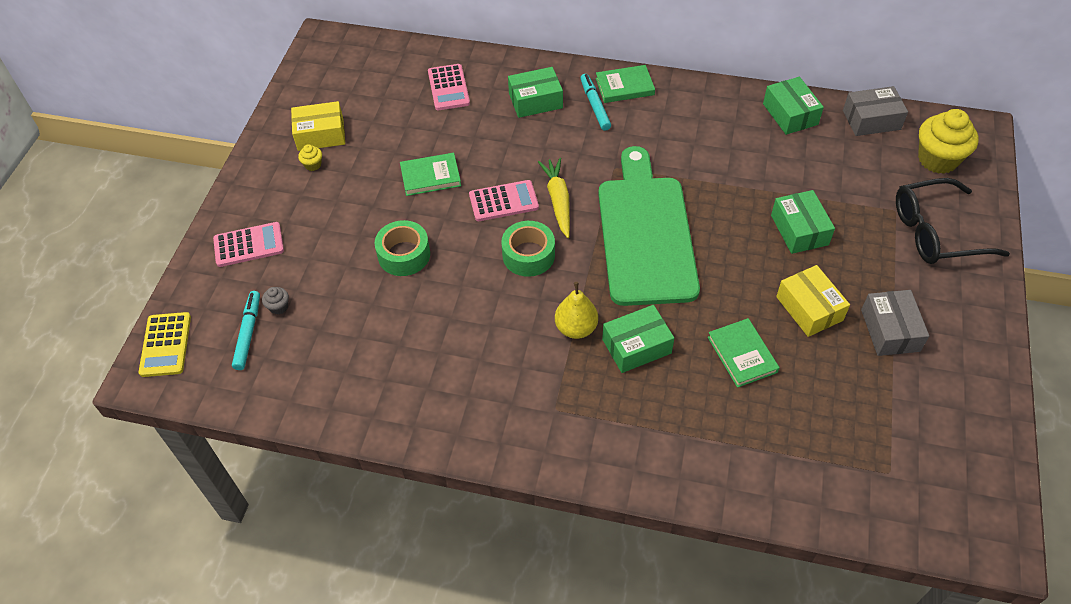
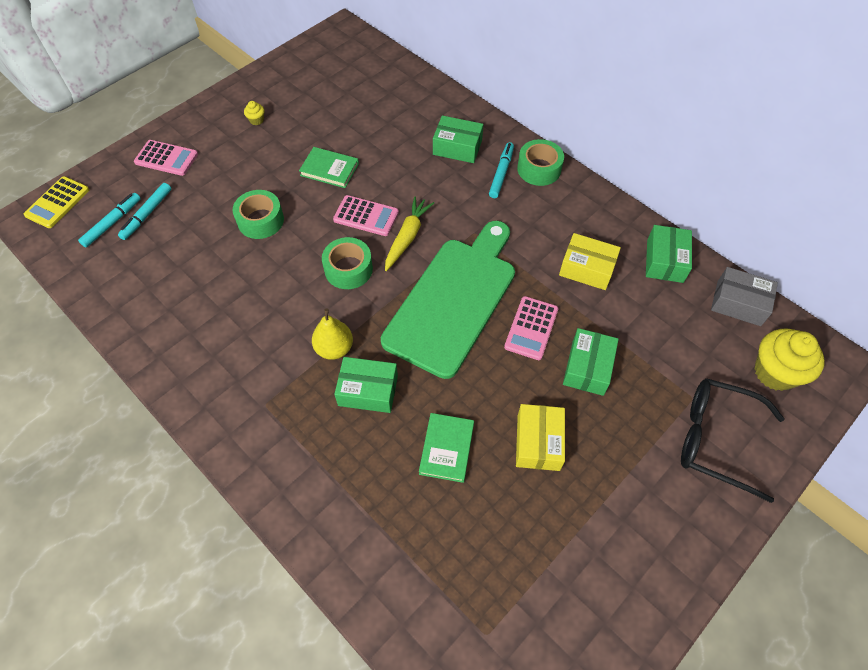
camera: 30 degrees right, 5 degrees up
grey cupcake [262,287,289,315] -> turquoise marker [118,183,171,240]
yellow box [291,101,345,151] -> yellow box moved to [559,233,621,290]
pink calculator [428,64,470,110] -> pink calculator moved to [504,296,558,360]
green book [596,65,655,103] -> green tape [517,139,564,186]
grey box [861,290,929,356] -> none

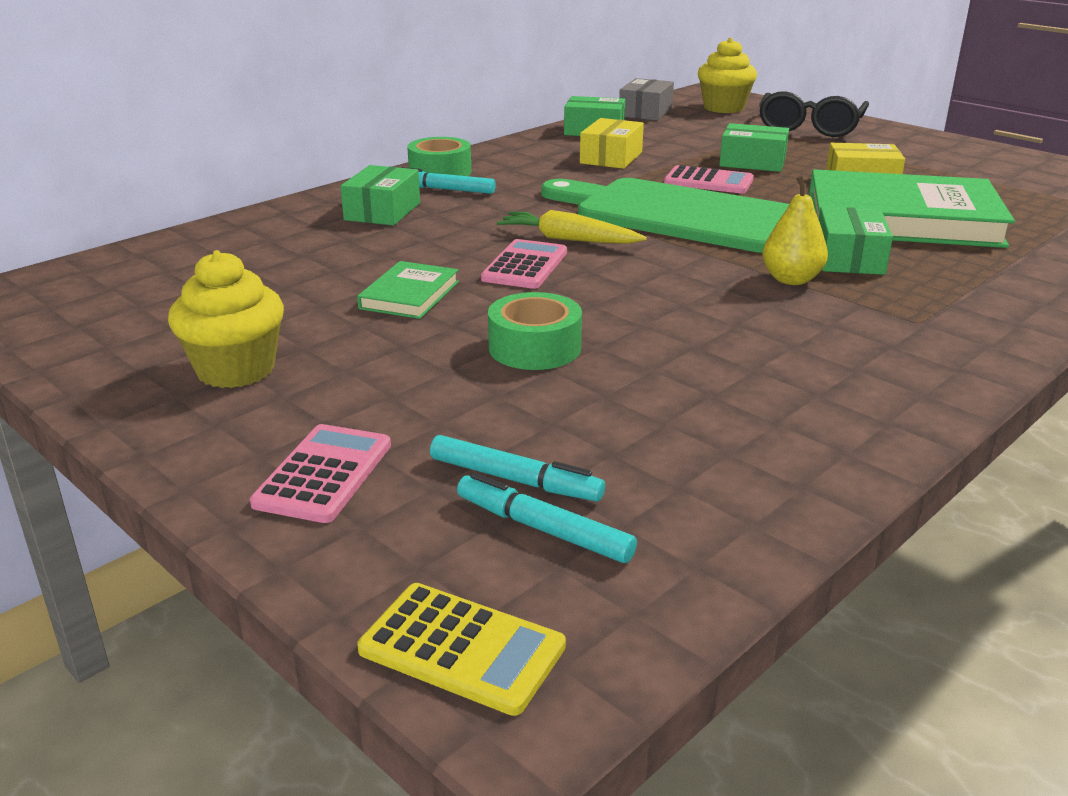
camera: 90 degrees left, 30 degrees down
yellow cupcake [244,101,264,125] -> yellow cupcake [168,250,284,388], size x2.33
green tape [322,237,373,289] -> none
green book [419,413,474,483] -> green book [809,169,1015,248], size x2.24

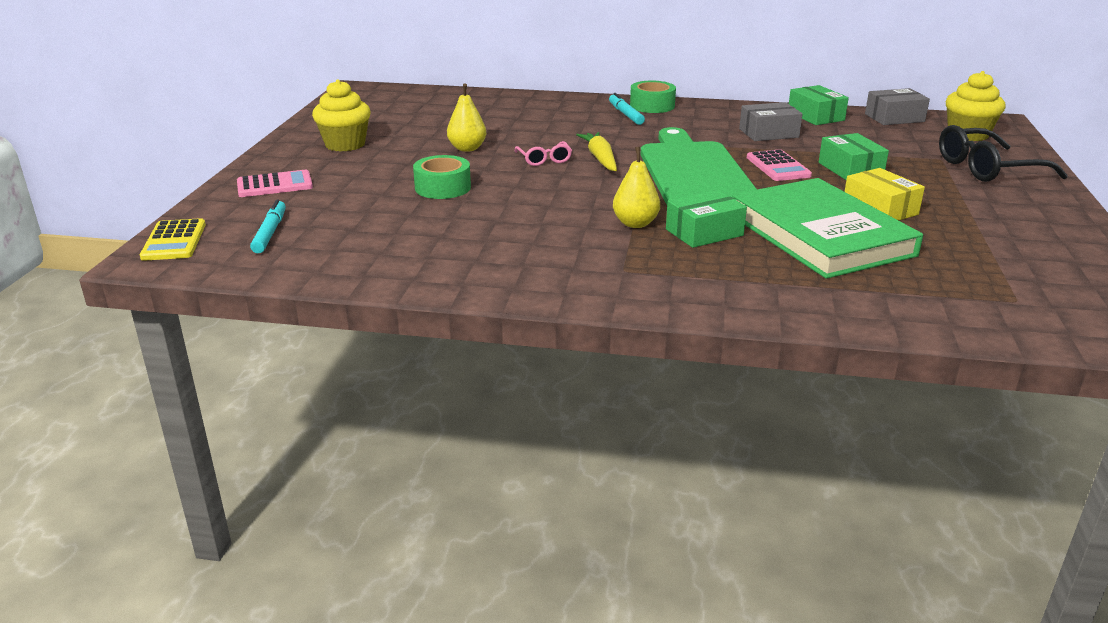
camera: 55 degrees right, 0 degrees up
green box [340,165,420,226] -> none
green book [357,261,459,319] -> yellow pear [447,83,486,152]
turquoise marker [430,435,605,501] -> none
pink calculator [481,239,567,289] -> pink glasses [515,141,572,166]
yellow box [580,118,644,169] -> grey box [739,102,803,141]

